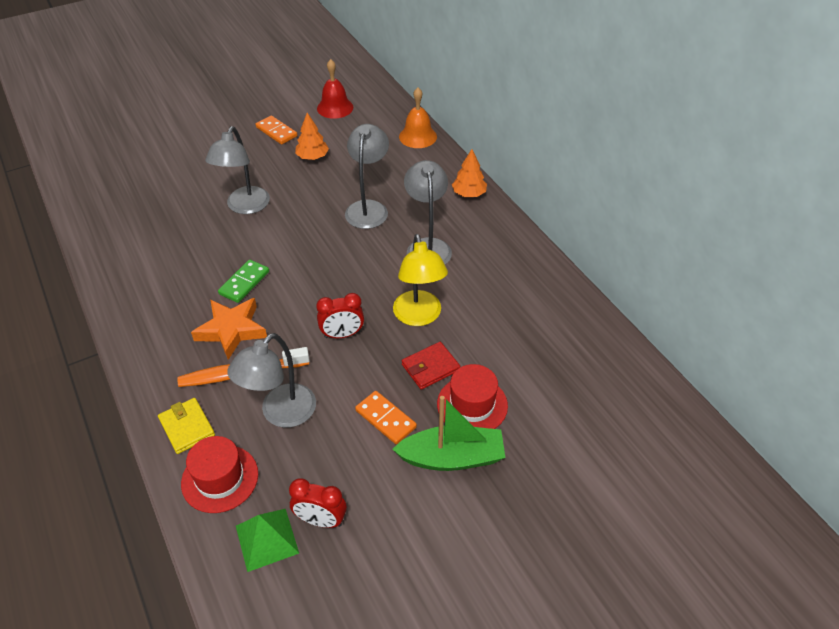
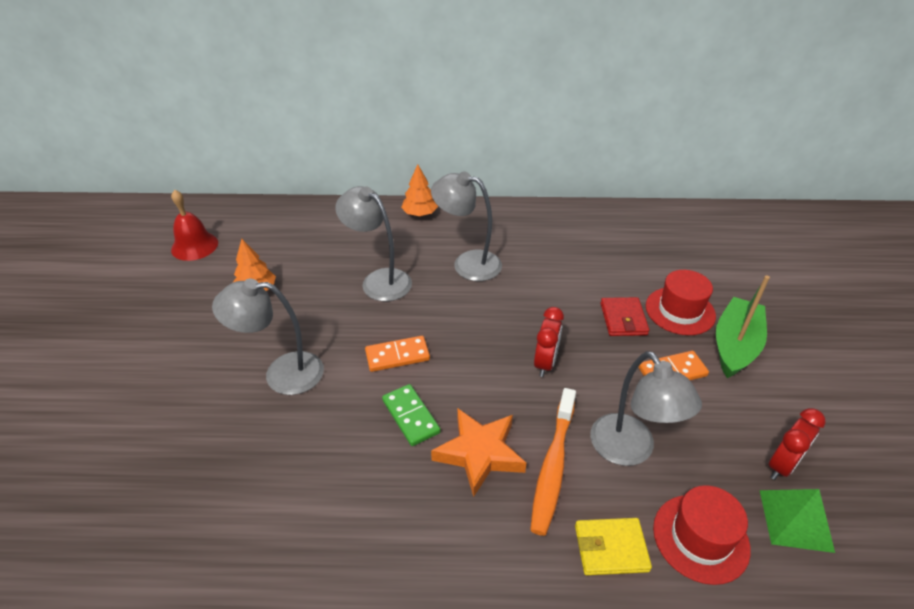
camera: 60 degrees left, 5 degrees down
grey lamp [205,126,270,214] -> grey lamp turned 135 degrees clockwise [212,279,324,395]
orange domino [256,115,297,145] -> orange domino moved to [365,336,430,372]
yellow lamp [393,234,448,326] -> none
orange bell [399,88,437,148] -> none

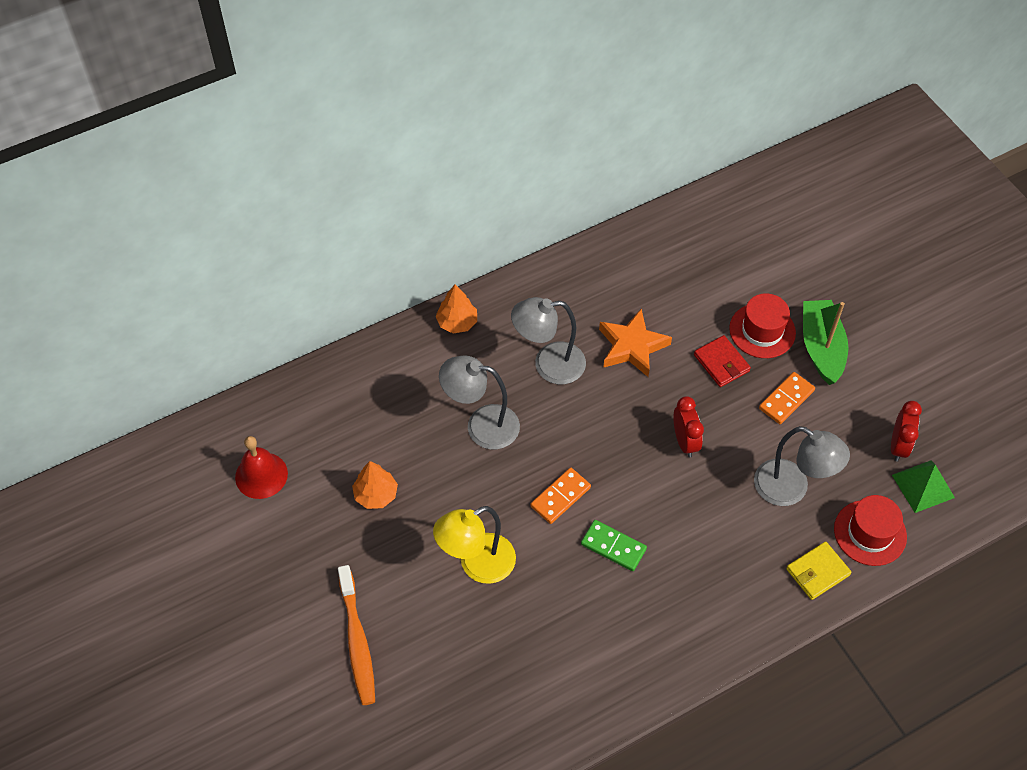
camera: 30 degrees left, 15 degrees up
grey lamp [212,279,324,395] -> yellow lamp [433,506,516,584]
orange star [431,408,526,497] -> orange star moved to [599,309,672,377]
orange toothbrush [530,388,576,536] -> orange toothbrush moved to [338,565,375,705]

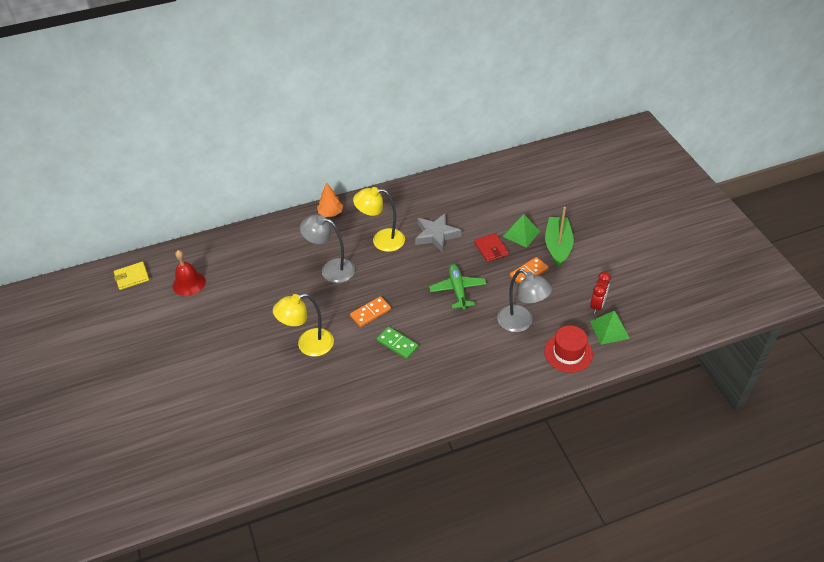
camera: 10 degrees right, 10 degrees down
orange toothbrush [338,565,375,705] -> none
orange tree [352,461,398,509] -> none
grey lamp [511,297,586,384] -> yellow lamp [353,187,405,252]
orange star [599,309,672,377] -> grey star [415,213,461,253]
red clock [673,396,704,457] -> green plane [429,264,486,310]
red hat [729,293,796,358] -> green pyramid [503,214,540,248]
yellow wallet [786,541,851,600] -> yellow wallet moved to [114,262,149,290]

